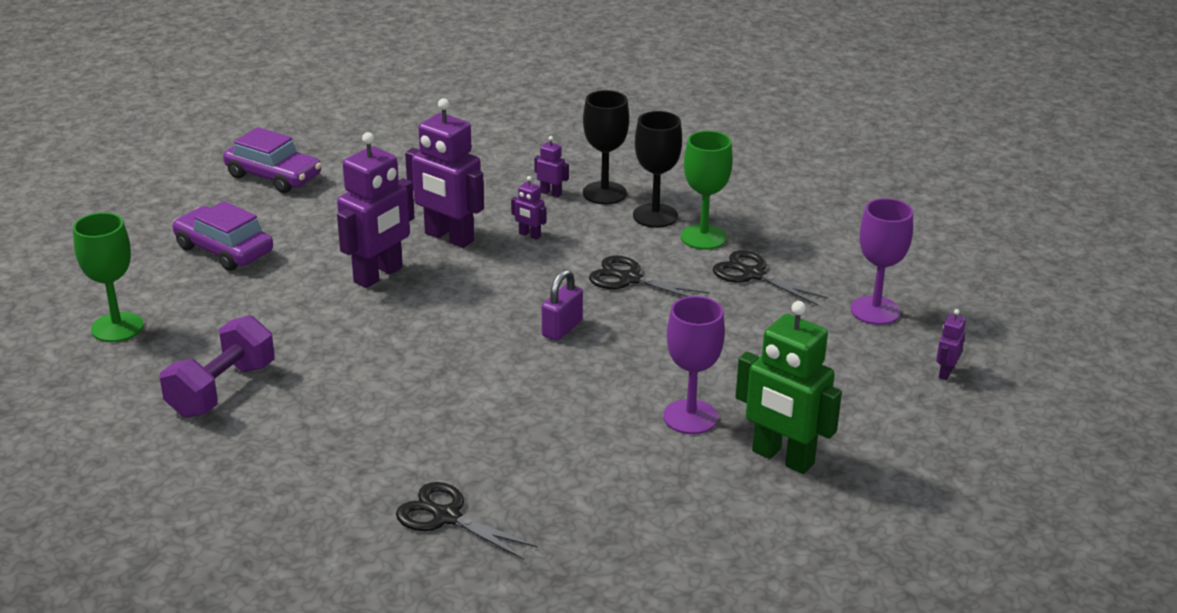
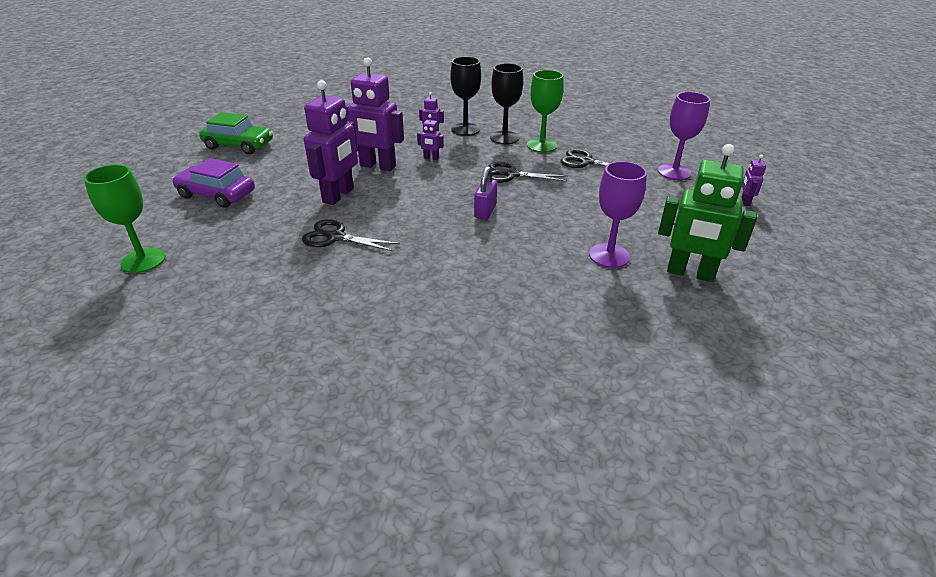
camera: 15 degrees left, 5 degrees up
purple dumbbell [160,315,274,418] -> none
purple car [223,127,321,193] -> green car [199,112,273,154]
black scissors [396,482,538,560] -> black scissors moved to [302,219,400,252]

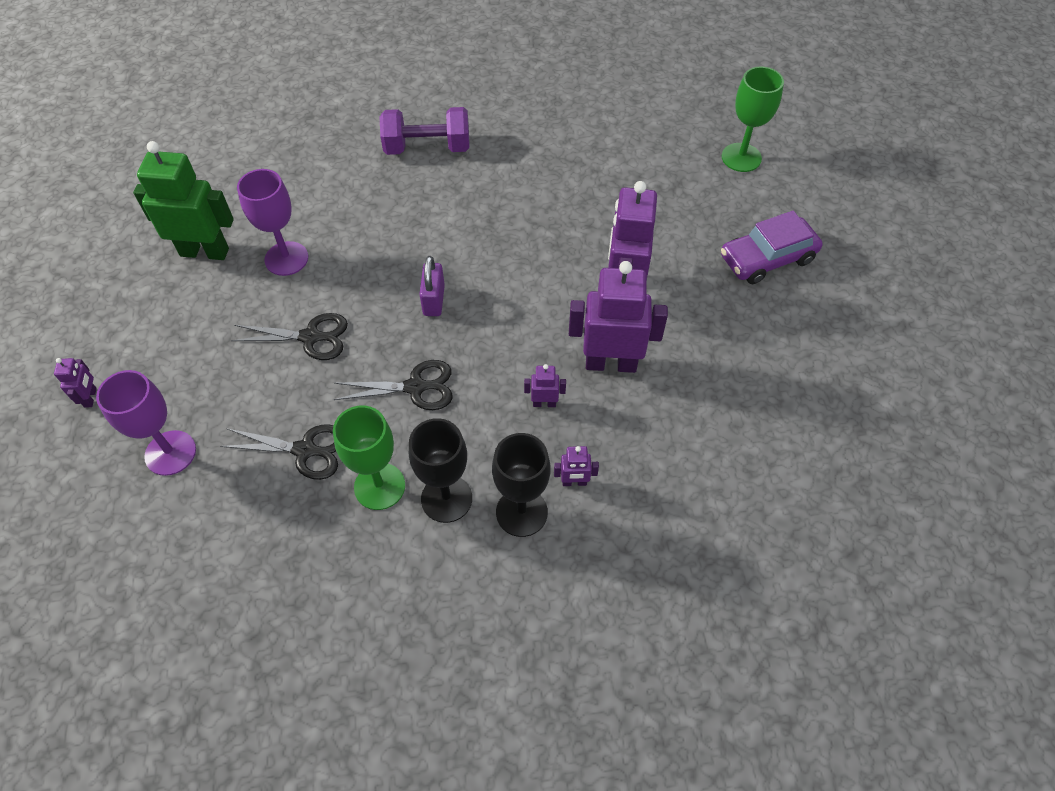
camera: 165 degrees right, 20 degrees up
purple car [172,158,255,208] -> purple car turned 150 degrees clockwise [721,211,823,284]
green car [199,112,273,154] -> none
black scissors [302,219,400,252] -> black scissors moved to [231,313,348,360]
none -> purple dumbbell [380,107,469,155]

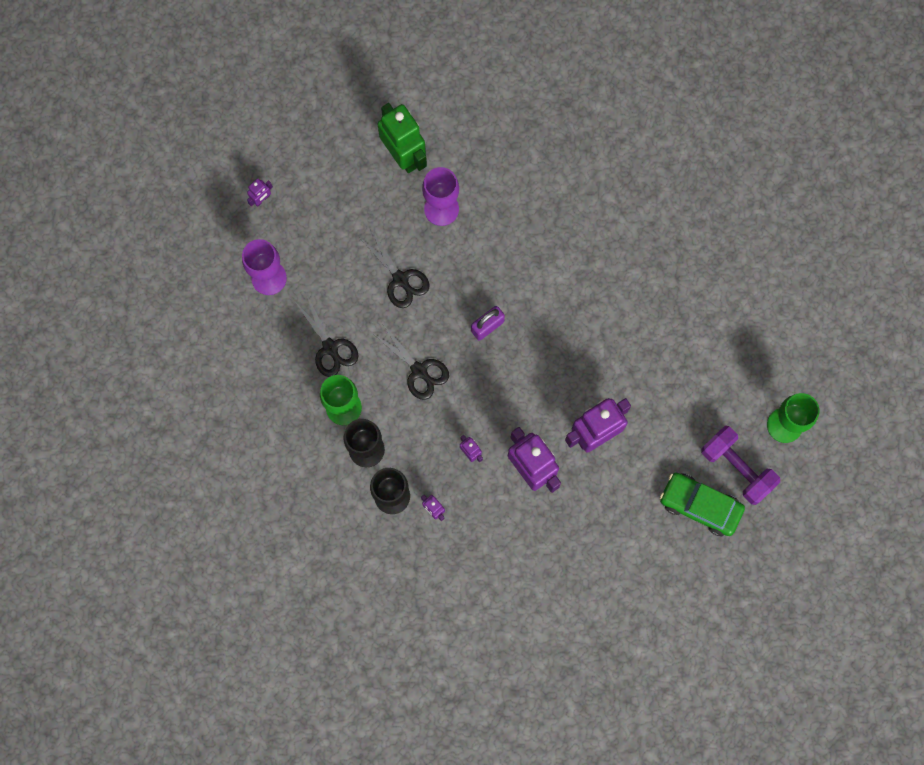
camera: 50 degrees right, 20 degrees up
purple dumbbell [380,107,469,155] -> purple dumbbell moved to [701,426,780,505]
purple car [721,211,823,284] -> green car [660,473,745,536]

